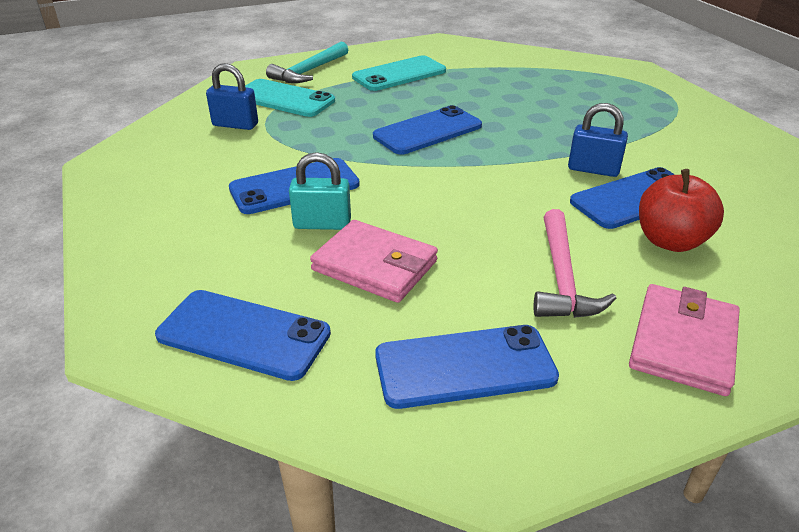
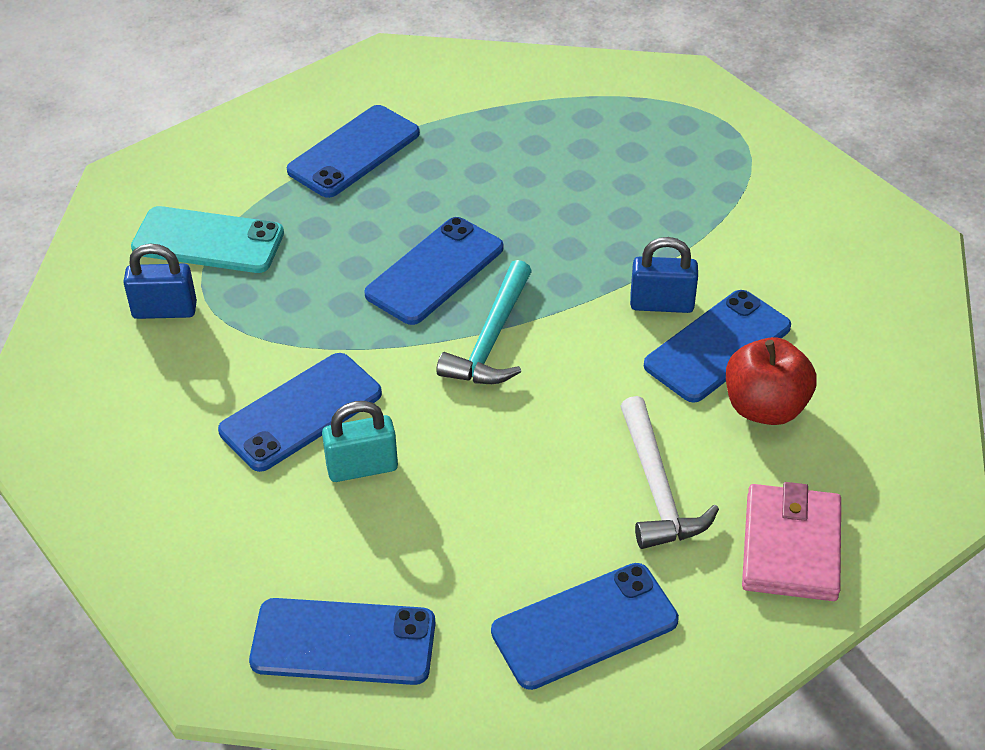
camera: 15 degrees left, 10 degrees up
turquoise hammer [266,42,348,83] -> turquoise hammer moved to [436,260,532,384]
pink wallet [310,220,438,303] -> none
turquoise phone [352,56,446,91] -> blue phone [287,105,420,198]
pink hammer [534,209,616,318] -> white hammer [620,396,719,549]

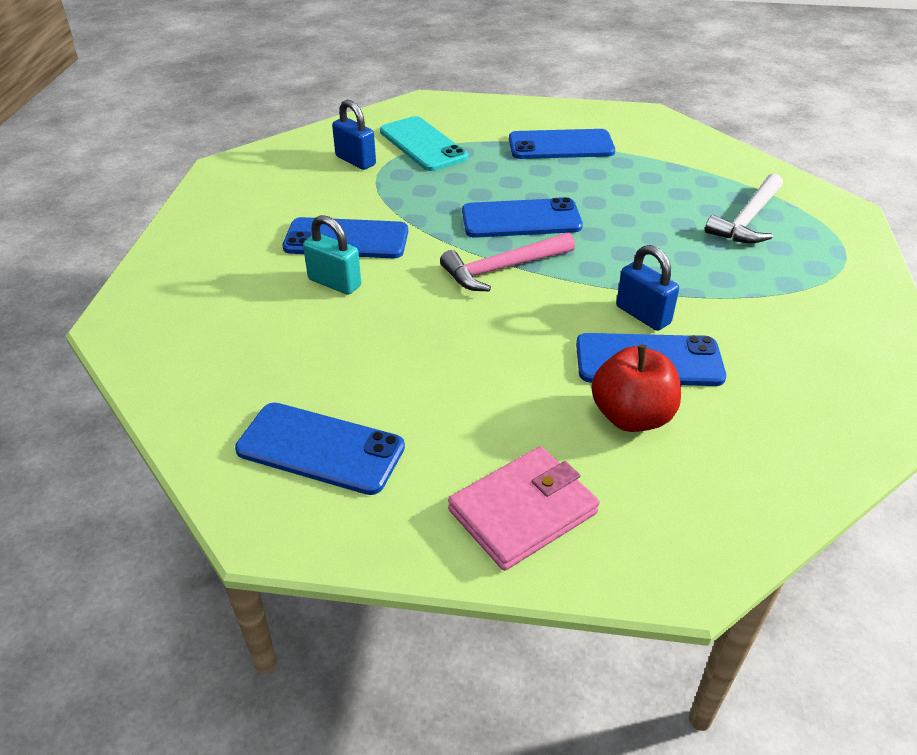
camera: 45 degrees right, 5 degrees down
blue phone [249,598,436,685] -> none
turquoise hammer [436,260,532,384] -> pink hammer [440,232,575,291]
white hammer [620,396,719,549] -> white hammer moved to [705,173,783,243]

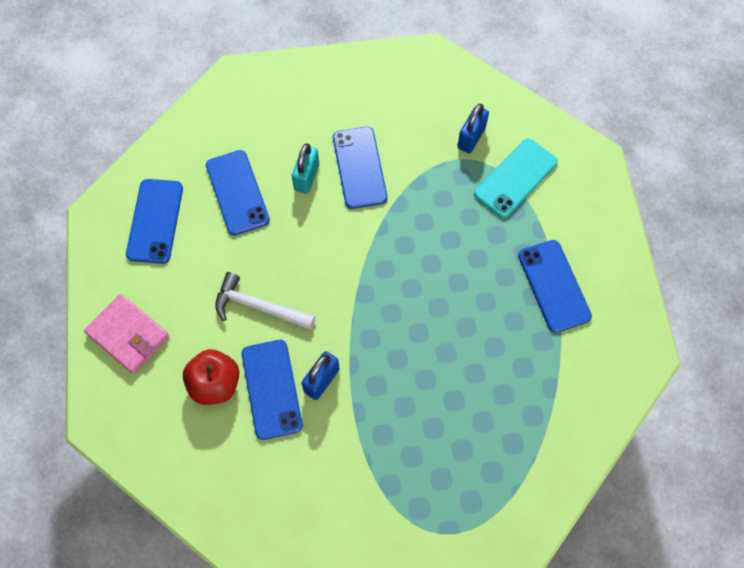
camera: 75 degrees right, 25 degrees up
pink hammer [440,232,575,291] -> none
blue phone [462,197,583,238] -> blue phone moved to [206,150,270,236]
white hammer [705,173,783,243] -> white hammer moved to [215,272,316,330]

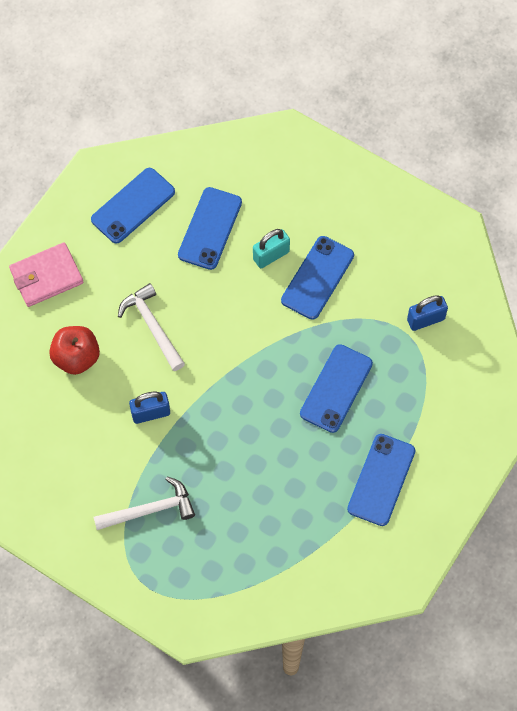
camera: 40 degrees right, 0 degrees up
pink wallet [84,294,169,374] -> pink wallet turned 75 degrees clockwise [9,242,83,307]
blue phone [242,340,303,440] -> blue phone moved to [300,344,373,433]
turquoise phone [474,138,558,218] -> none
none -> white hammer [94,476,195,530]

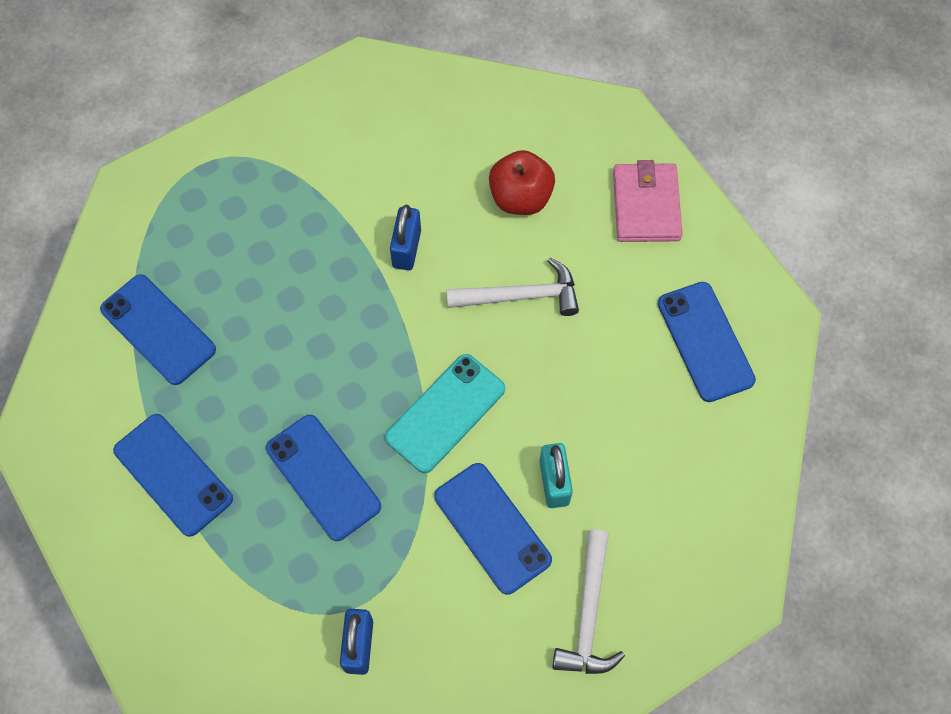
camera: 115 degrees right, 0 degrees up
white hammer [94,476,195,530] -> white hammer moved to [553,529,625,674]
blue phone [178,187,242,270] -> blue phone moved to [100,274,216,385]
none -> turquoise phone [385,354,505,473]

